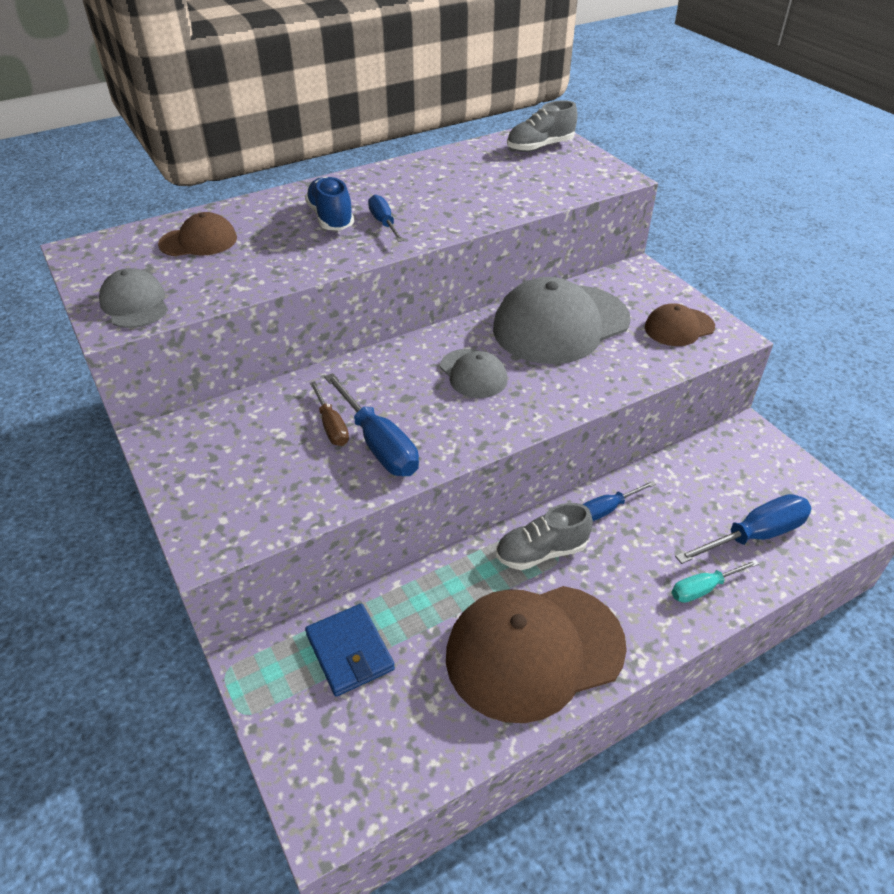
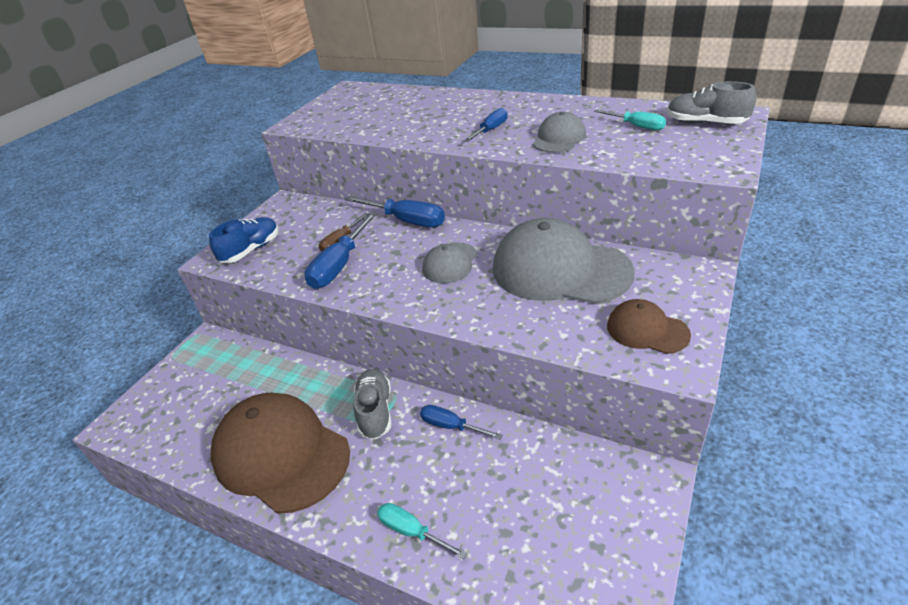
camera: 60 degrees right, 5 degrees down
grey cap [99,268,168,328] -> grey cap moved to [533,112,586,153]
brown cap [158,212,237,256] -> none
blue shoe [305,177,354,230] -> blue shoe moved to [209,217,279,263]
blue wallet [305,603,395,697] -> none
grey shoe [496,503,593,570] -> grey shoe turned 45 degrees clockwise [353,369,391,439]
blue screwdriver [675,494,812,564] -> blue screwdriver moved to [345,196,445,227]
none -> turquoise screwdriver [594,109,666,131]

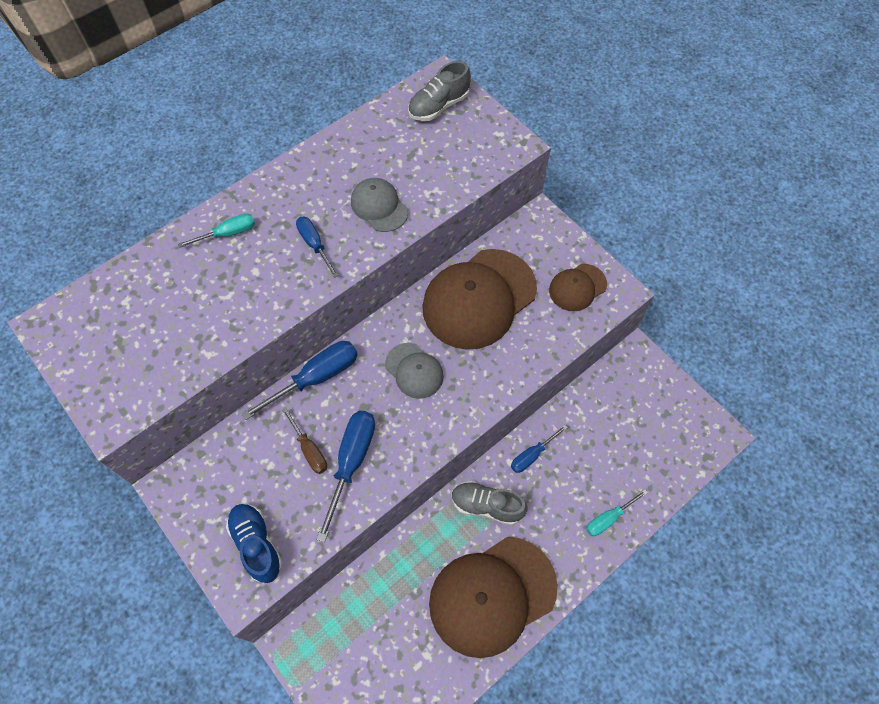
camera: 70 degrees left, 25 degrees up
blue screwdriver [304,212,377,289] -> blue screwdriver turned 120 degrees counterclockwise [316,411,375,542]
grey cap [493,218,635,304] -> brown cap [422,249,537,350]
turquoise screwdriver [594,109,666,131] -> turquoise screwdriver moved to [178,213,255,248]

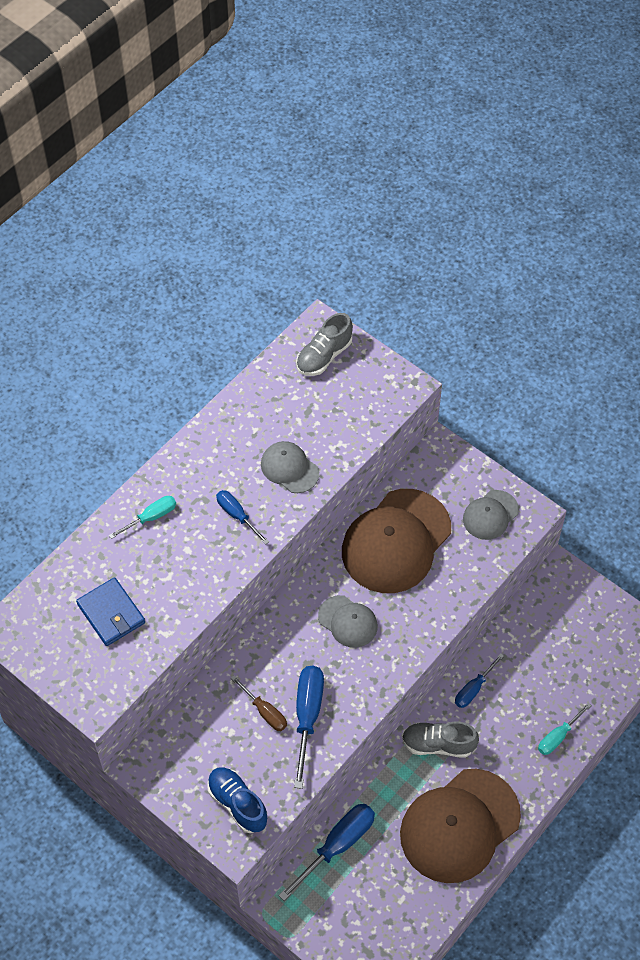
camera: 10 degrees left, 5 degrees down
blue screwdriver [241,341,358,420] -> blue screwdriver moved to [278,804,375,901]
brown cap [549,264,607,311] -> grey cap [463,490,519,540]
none -> blue wallet [76,577,145,646]

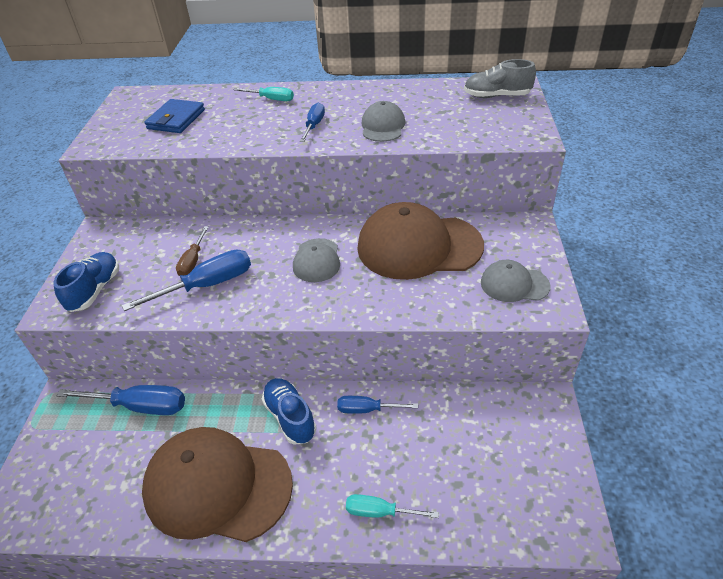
camera: 55 degrees right, 15 degrees down
grey shoe [402,722,479,758] -> blue shoe [262,378,317,445]

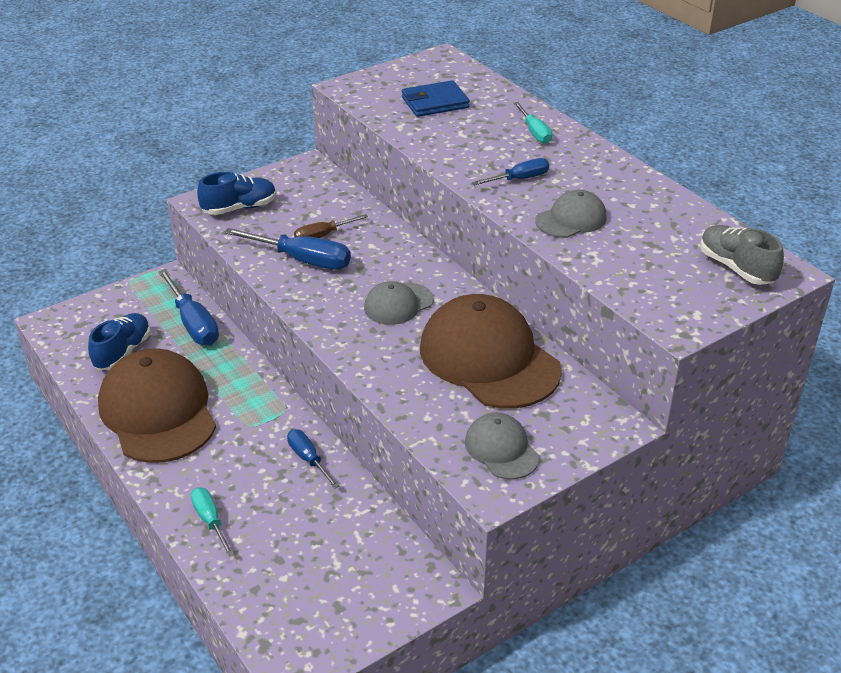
camera: 50 degrees right, 5 degrees down
blue shoe [262,378,317,445] -> blue shoe moved to [88,313,151,370]

